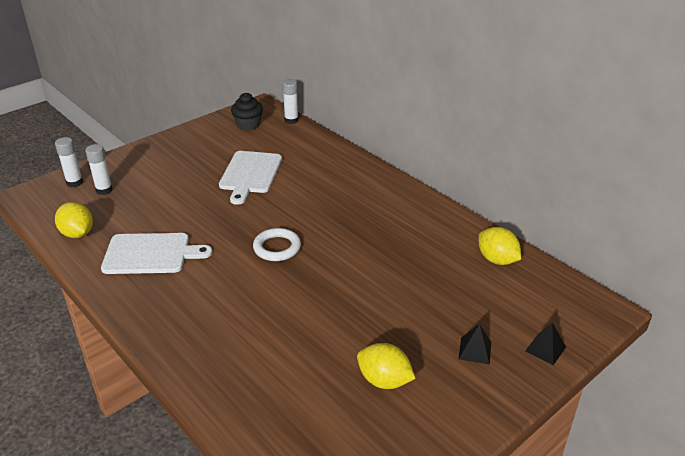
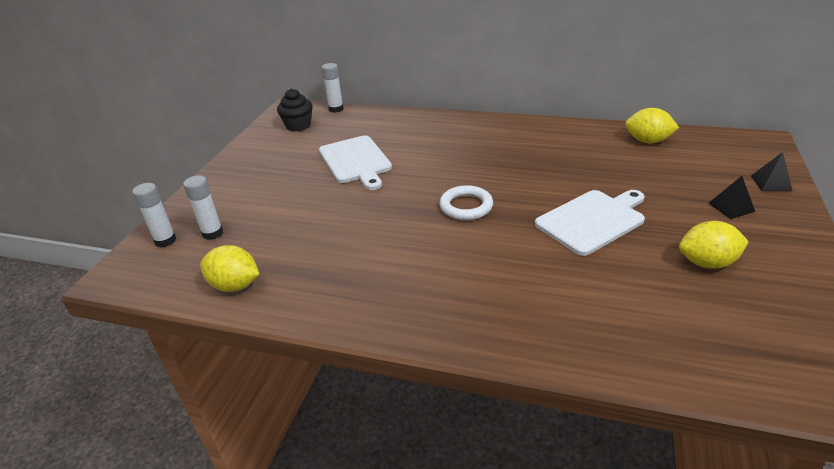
camera: 30 degrees left, 0 degrees up
white cutting board [101,233,212,274] -> white cutting board moved to [535,190,645,256]

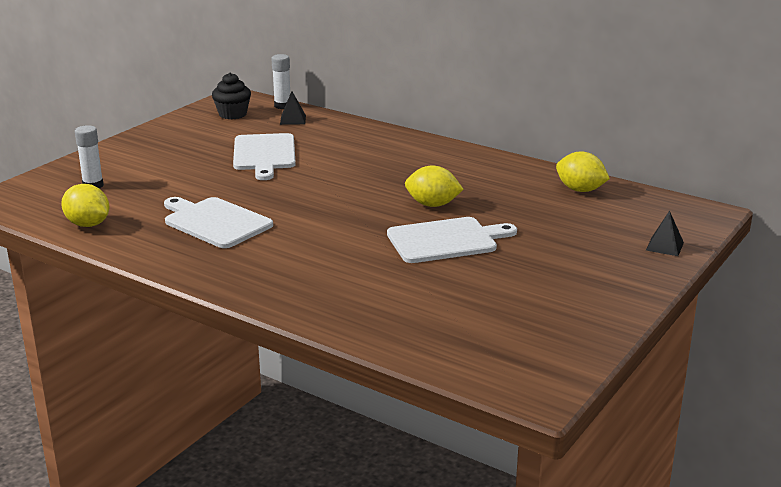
camera: 15 degrees right, 10 degrees down
white glue stick [132,183,177,247] -> none
white ring [439,185,493,220] -> none
yellow lemon [679,221,749,269] -> yellow lemon moved to [405,166,464,207]
black pyramid [708,176,755,219] -> black pyramid moved to [280,91,306,125]
none -> white cutting board [164,197,273,248]

